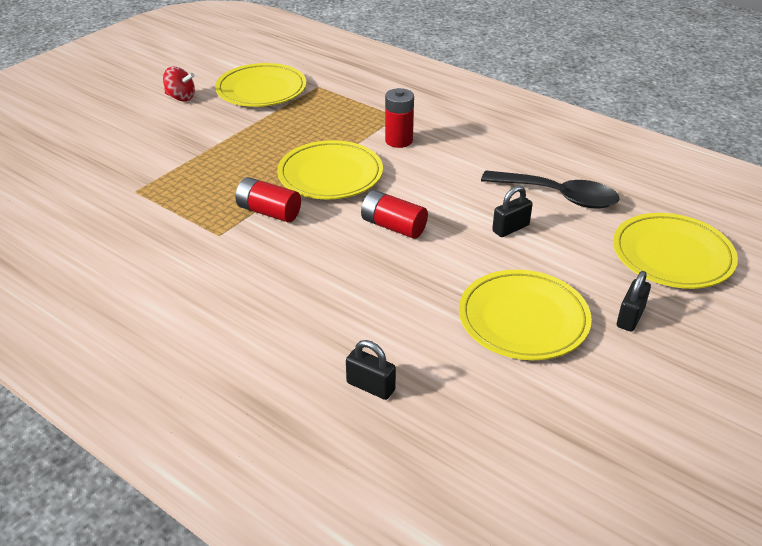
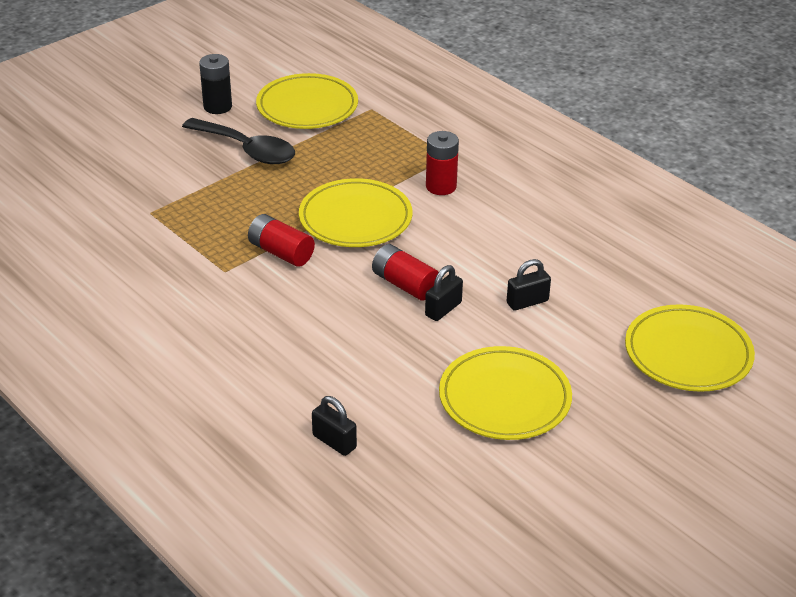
camera: 10 degrees right, 0 degrees up
red spinning top [163,67,195,101] -> black battery [199,54,232,114]
black spoon [481,170,619,208] -> black spoon moved to [182,118,295,164]
black padlock [617,271,651,332] -> black padlock moved to [425,265,463,321]

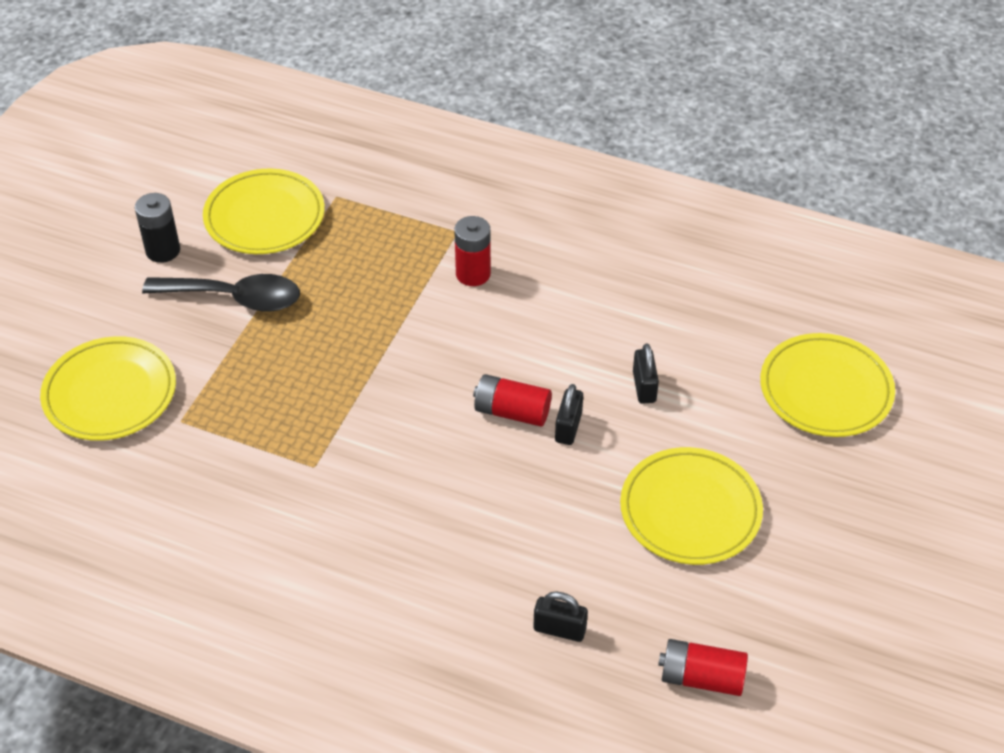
camera: 25 degrees left, 10 degrees up
red battery [248,214,315,267] -> red battery moved to [658,639,748,696]
yellow plate [299,178,413,247] -> yellow plate moved to [40,336,176,441]
black padlock [507,259,551,311] -> black padlock turned 45 degrees counterclockwise [633,343,659,404]

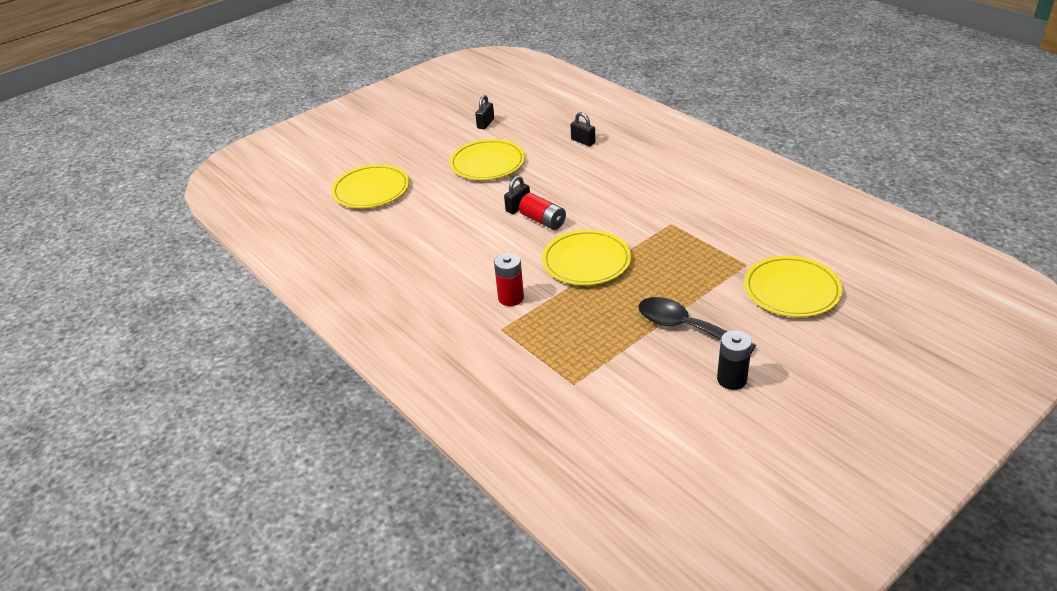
camera: 150 degrees left, 10 degrees down
yellow plate [203,168,325,254] -> yellow plate moved to [542,230,631,285]
black padlock [633,343,659,404] -> black padlock moved to [475,95,494,129]
red battery [658,639,748,696] -> none

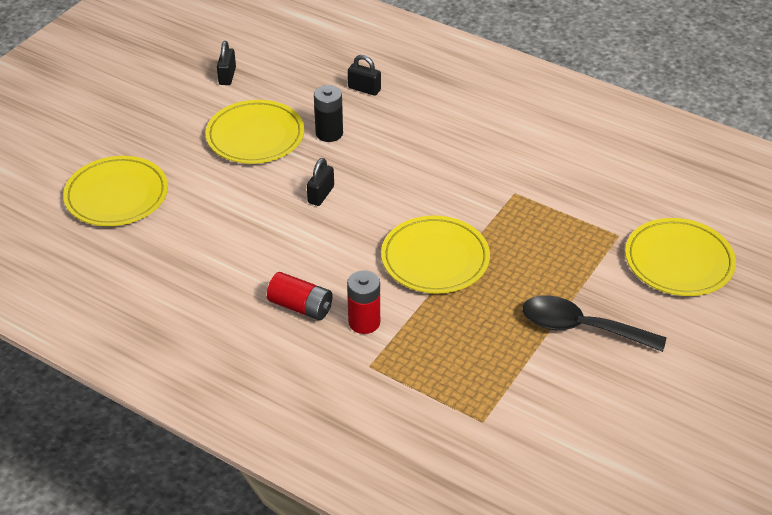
camera: 20 degrees left, 5 degrees up
red battery [519,193,566,230] -> red battery moved to [267,272,333,320]
black battery [717,330,752,390] -> black battery moved to [314,85,343,142]

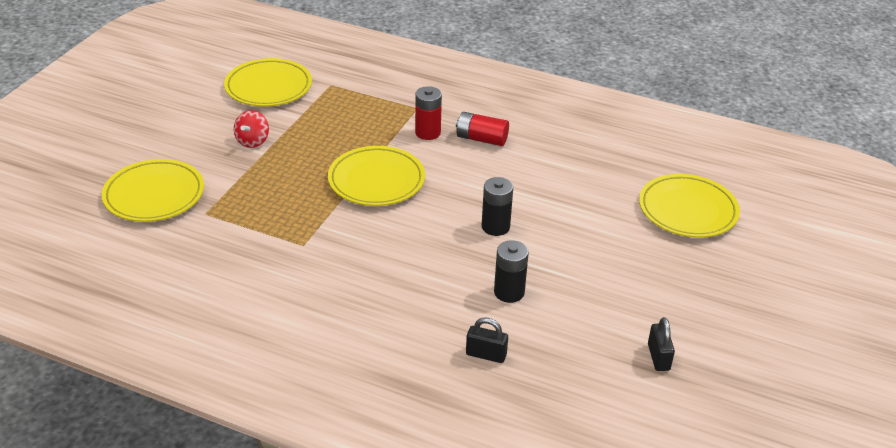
camera: 170 degrees right, 5 degrees down
yellow plate [205,100,304,164] -> yellow plate moved to [224,58,312,106]
black padlock [307,158,334,206] -> black battery [482,177,513,236]
black spoon [522,295,667,352] -> red spinning top [234,110,269,148]

